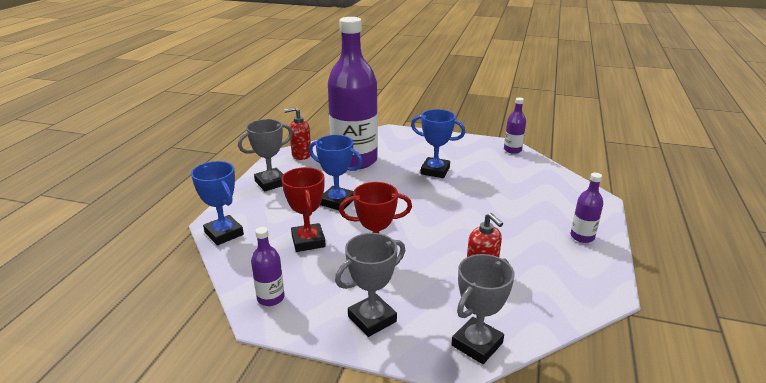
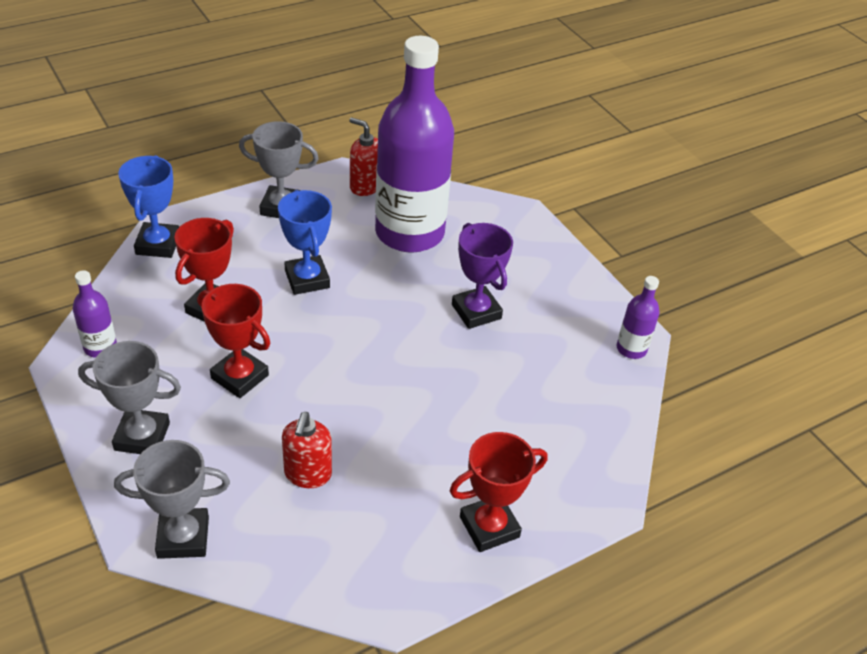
camera: 40 degrees right, 15 degrees up
blue trophy [411,109,465,178] -> purple trophy [452,223,513,329]
purple bottle [571,173,603,243] -> red trophy [450,432,548,552]

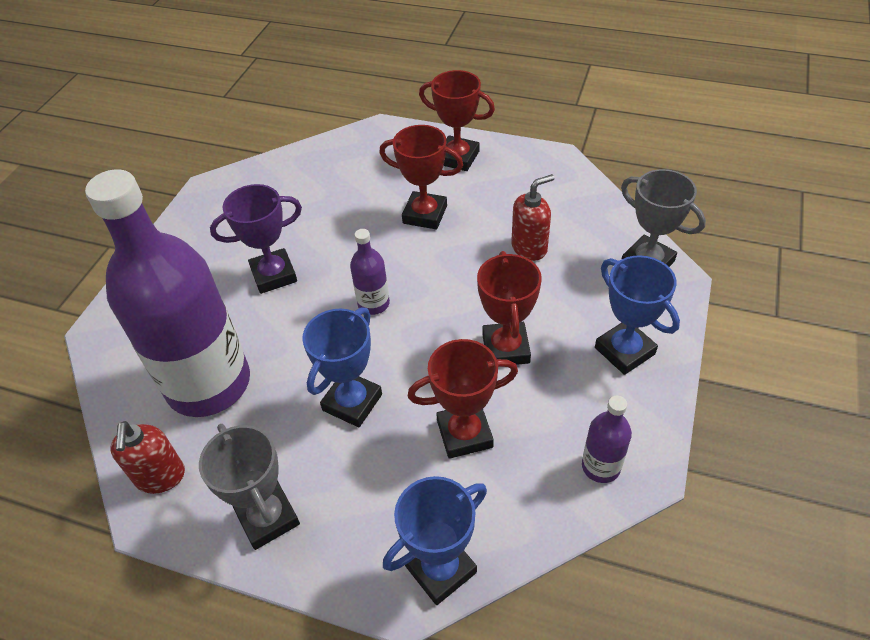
camera: 125 degrees left, 5 degrees up
grey trophy [78,341,181,454] -> blue trophy [595,255,680,375]
purple trophy [452,223,513,329] -> purple trophy turned 45 degrees clockwise [210,184,302,294]
purple bottle [617,276,660,359] -> purple bottle moved to [350,229,390,315]
none -> red trophy [379,125,463,229]

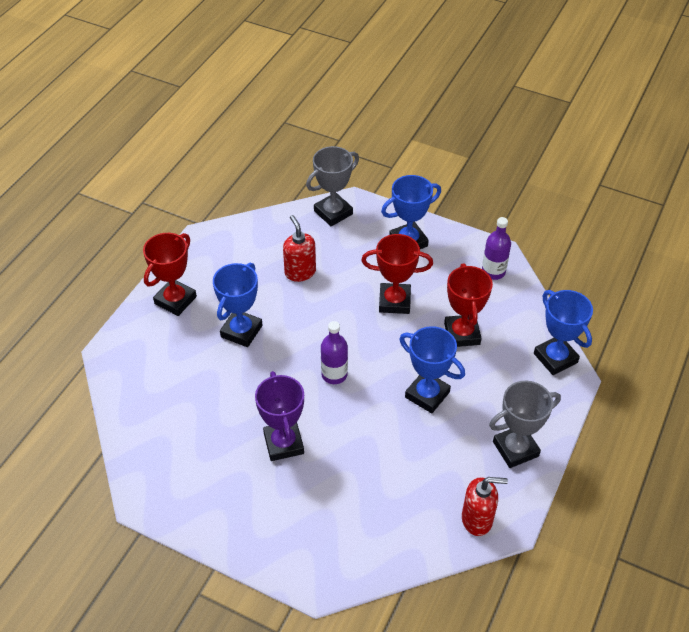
camera: 85 degrees left, 0 degrees up
purple bottle [85,169,250,417] -> none
red trophy [379,125,463,229] -> blue trophy [213,263,262,347]

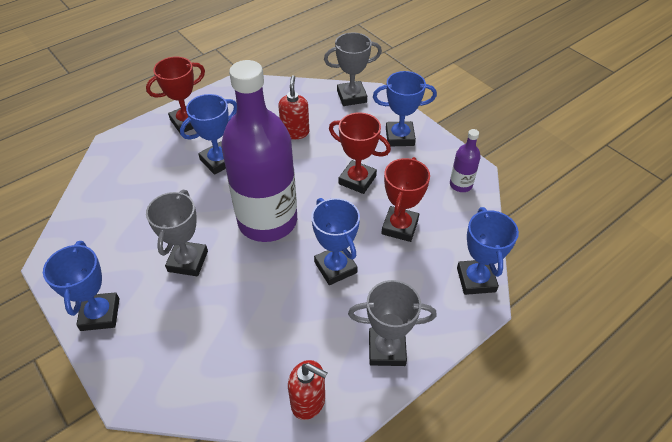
camera: 25 degrees right, 0 degrees up
purple trophy [255,371,304,461] -> grey trophy [146,190,208,276]
purple bottle [321,321,348,384] -> purple bottle [221,60,297,242], size x2.46
none -> blue trophy [43,241,119,331]

